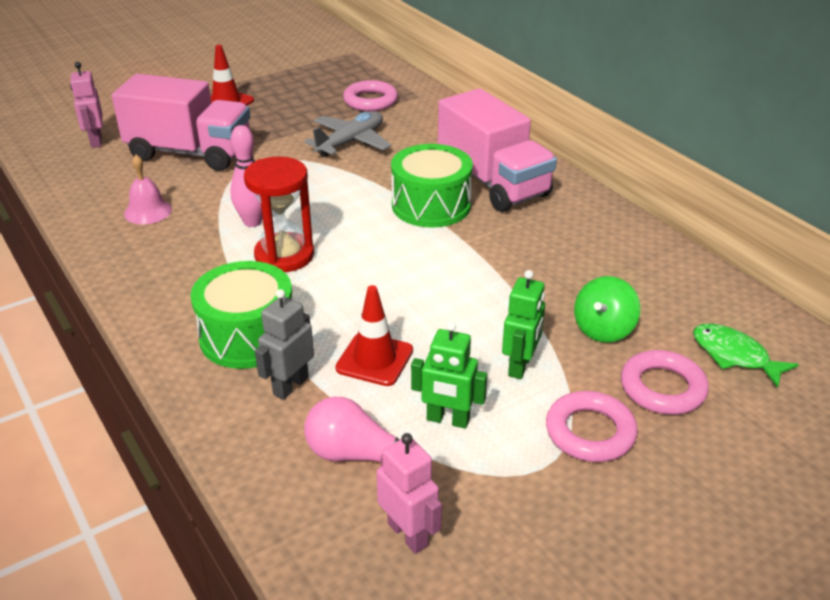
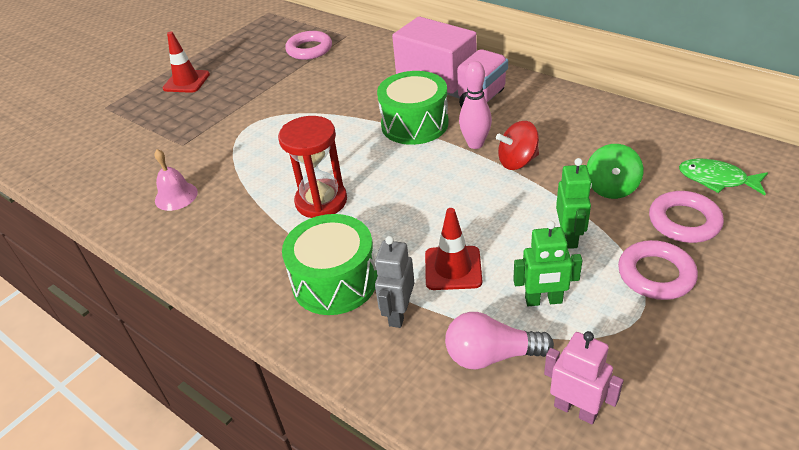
camera: 15 degrees left, 5 degrees up
pink robot [70,62,103,148] -> none
pink truck [112,74,250,171] -> none
pink bowling pin [230,125,263,227] -> pink bowling pin moved to [459,61,492,149]
grey plane [304,111,391,157] -> none
none -> red spinning top [496,121,539,170]

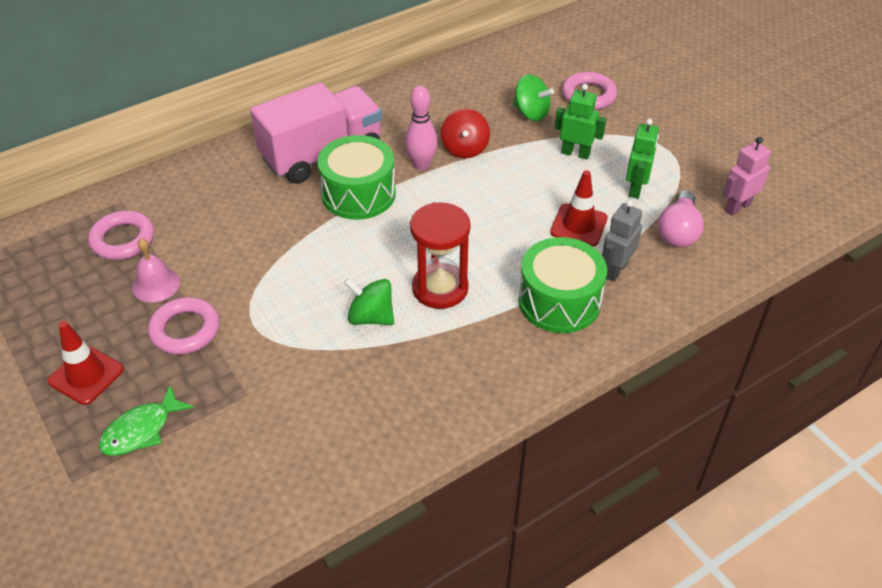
camera: 75 degrees left, 5 degrees up
pink bell [154,149,198,211] -> pink bell moved to [132,238,180,302]
grey robot [375,236,414,328] -> grey robot turned 90 degrees clockwise [602,200,642,282]
pink ring [618,240,698,300] -> pink ring moved to [148,297,220,355]
green fish [679,159,768,195] -> green fish moved to [99,385,194,456]
none -> green spinning top [344,278,394,325]

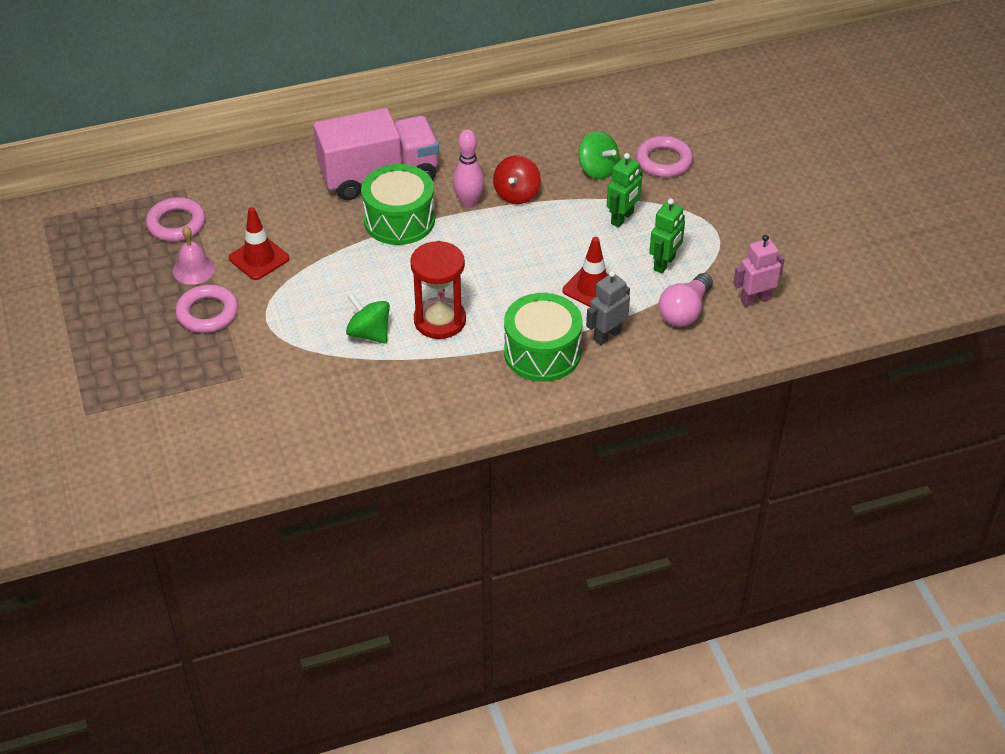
camera: 15 degrees right, 0 degrees up
red traffic cone [48,321,124,405] -> red traffic cone moved to [229,207,289,280]
green fish [99,385,194,456] -> none
green robot [555,84,606,159] -> green robot turned 90 degrees clockwise [607,153,643,227]

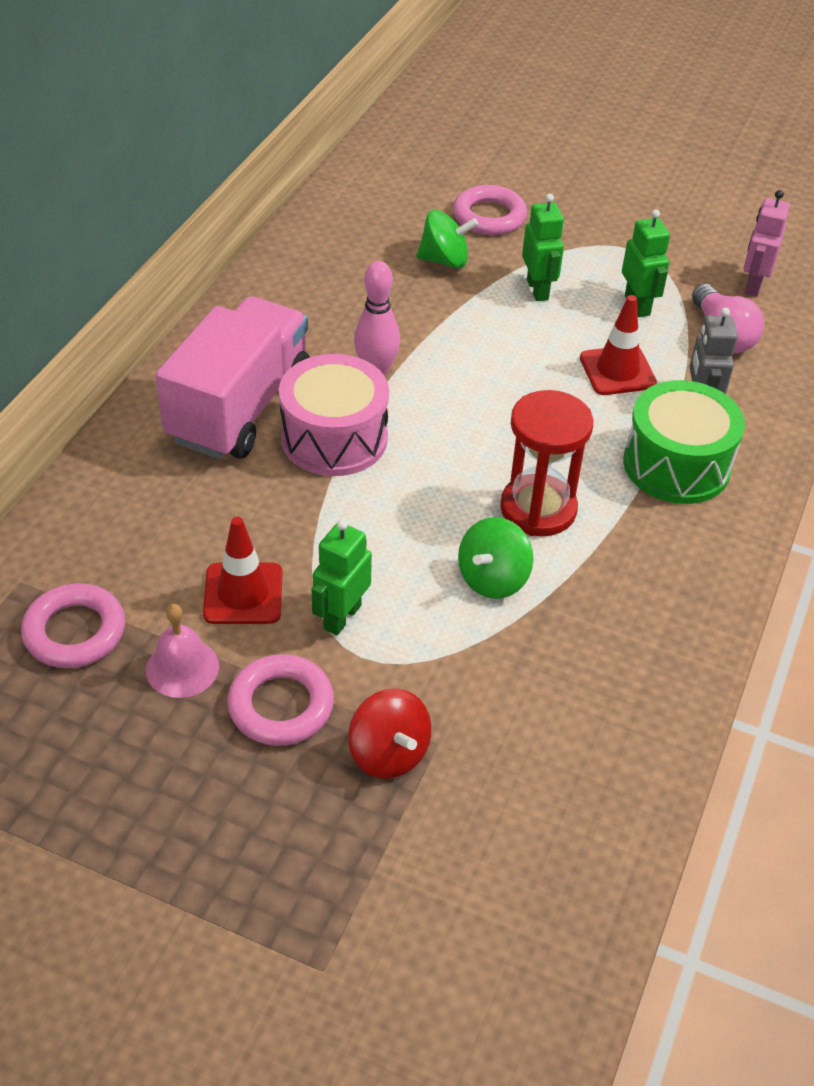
camera: 50 degrees left, 0 degrees up
green spinning top [346,294,390,344] -> green spinning top turned 45 degrees counterclockwise [458,517,533,599]
green drum [361,164,435,245] -> pink drum [279,354,389,476]
red spinning top [493,155,541,204] -> red spinning top moved to [348,688,431,779]
none -> green robot [311,519,372,635]

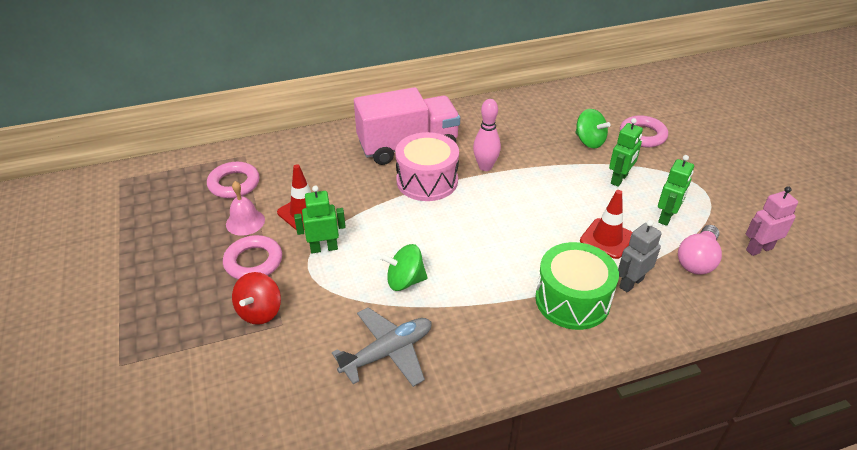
camera: 50 degrees right, 5 degrees down
red hourglass [500,390,594,536] -> none
none -> grey plane [332,307,432,387]

